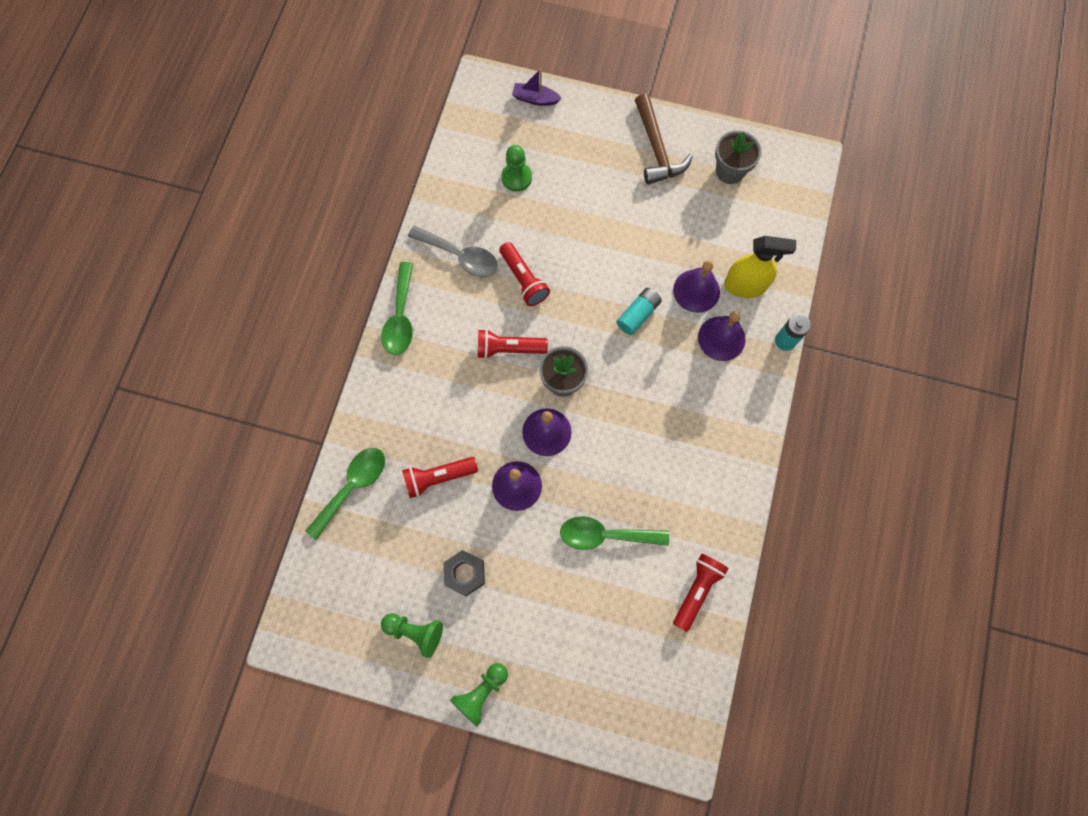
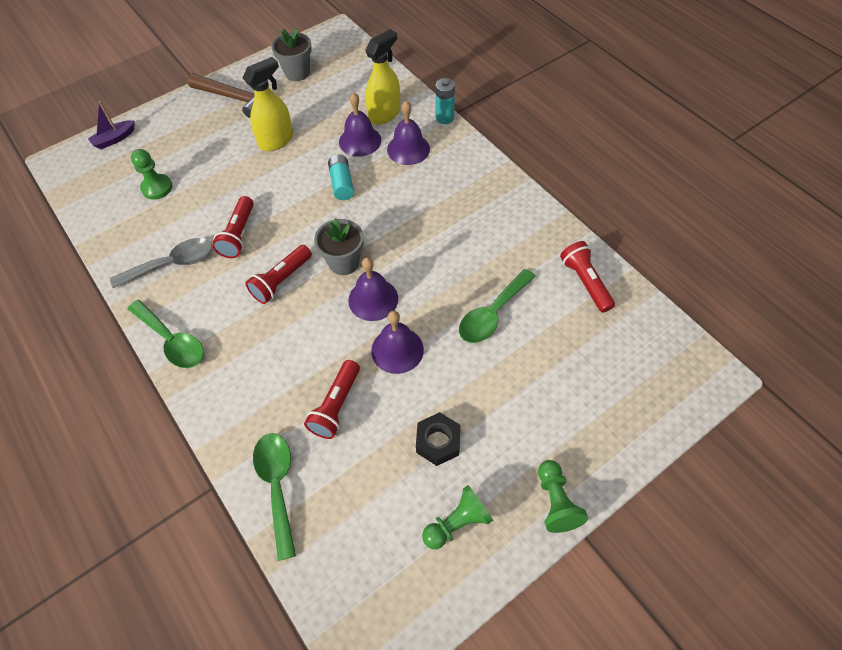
camera: 50 degrees left, 15 degrees down
red flashlight [499,242,550,306] -> red flashlight turned 90 degrees clockwise [212,196,254,258]
none -> yellow spray bottle [243,57,293,151]

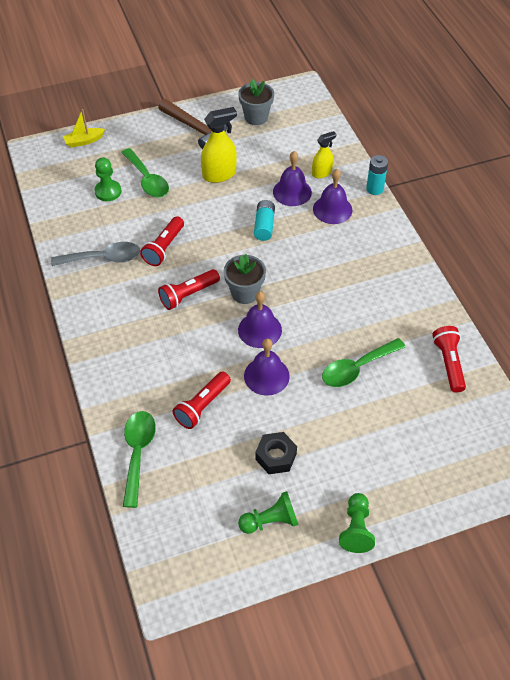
camera: 15 degrees right, 5 degrees down
purple boat [88,101,135,149] -> yellow boat [63,109,105,147]
green spoon [127,300,204,368] -> green spoon moved to [121,148,169,198]
yellow spray bottle [365,29,400,125] -> yellow spray bottle [312,131,336,178], size x0.63

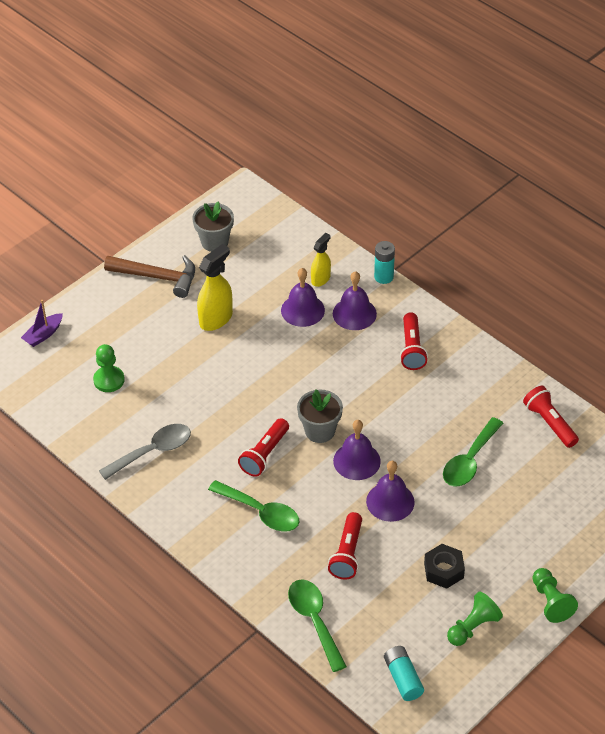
camera: 25 degrees left, 5 degrees down
yellow boat [63,109,105,147] -> purple boat [21,300,63,347]
green spoon [121,148,169,198] -> green spoon moved to [208,480,299,532]
red flashlight [140,216,184,266] -> red flashlight moved to [400,312,428,370]
turquoise battery [254,200,275,241] -> turquoise battery moved to [384,646,424,701]

